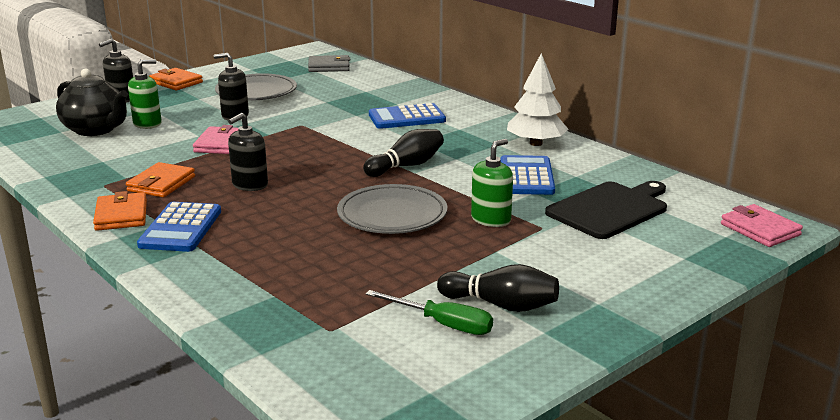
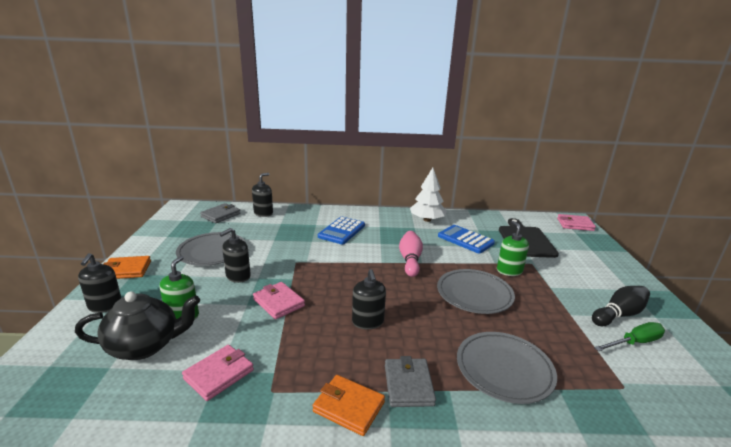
camera: 50 degrees left, 0 degrees up
orange wallet [126,162,195,197] -> none
blue calculator [137,202,221,252] -> grey wallet [385,356,436,407]
black bowling pin [363,129,444,177] -> pink bowling pin [399,231,423,277]
none -> pink wallet [182,345,254,401]
none -> black soap dispenser [252,173,273,217]
none -> grey plate [457,332,557,404]

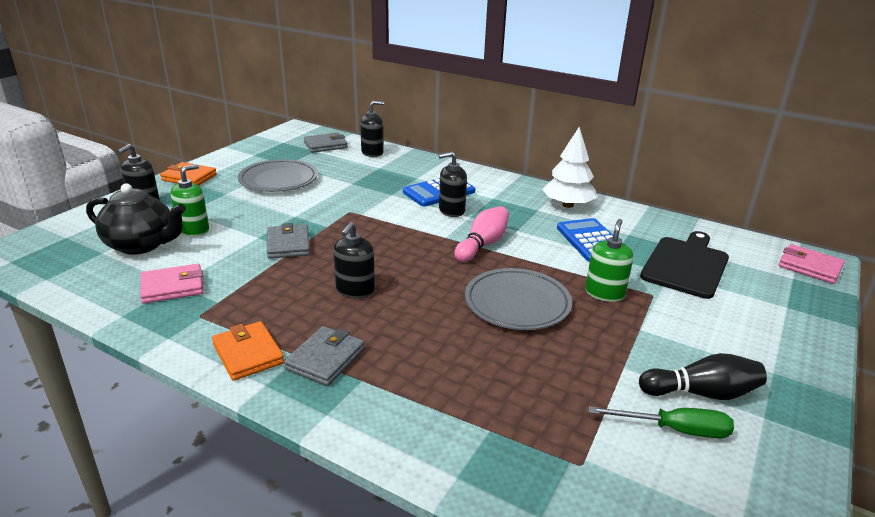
camera: 30 degrees right, 5 degrees up
black soap dispenser [219,228,251,283] -> black soap dispenser moved to [439,151,467,217]
pink wallet [253,282,305,319] -> grey wallet [267,223,310,259]
grey plate [457,332,557,404] -> none

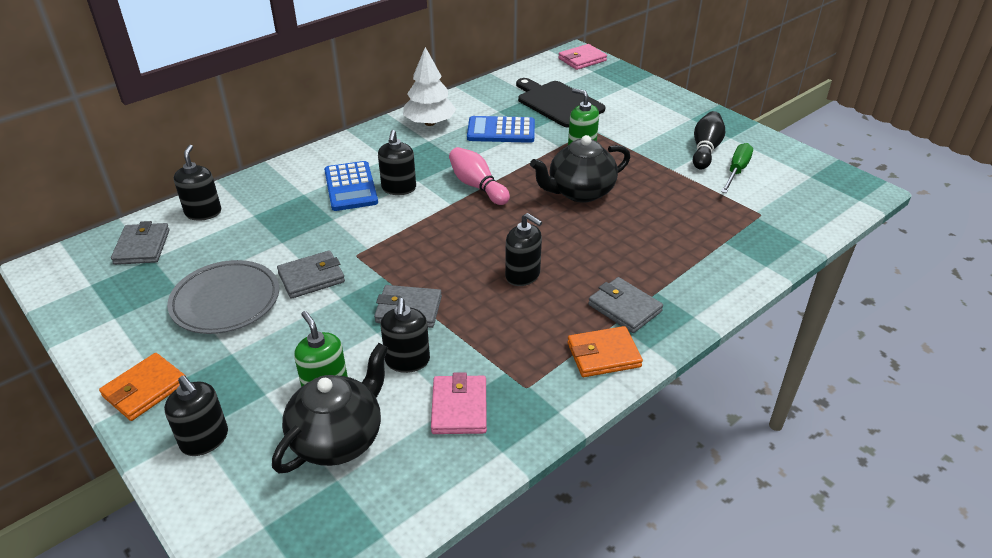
camera: 70 degrees left, 10 degrees up
grey plate [465,268,572,330] -> black teapot [530,135,630,203]
none -> grey wallet [277,250,345,299]
none -> black soap dispenser [380,298,430,373]

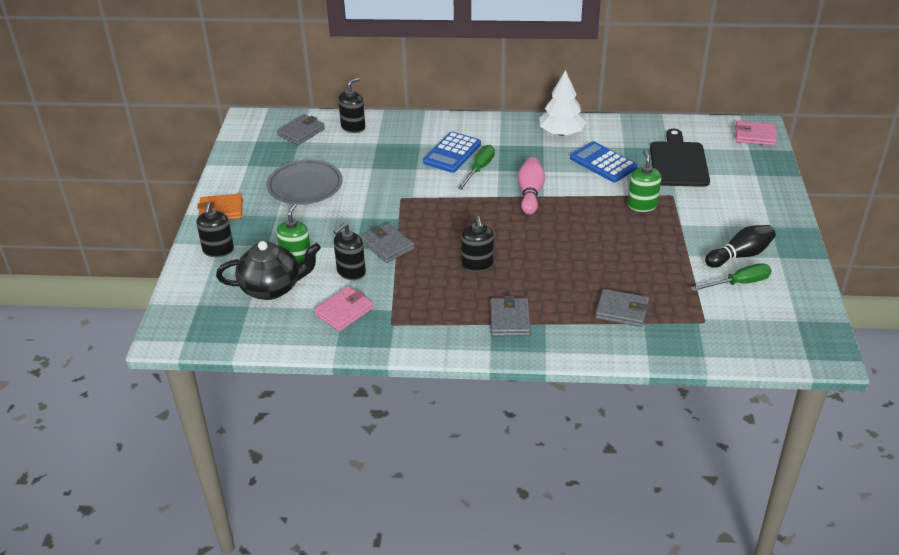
camera: 45 degrees right, 0 degrees up
grey wallet [277,250,345,299] -> grey wallet moved to [595,289,649,327]
black soap dispenser [378,130,416,195] -> green screwdriver [458,145,495,190]
black teapot [530,135,630,203] -> none
orange wallet [567,326,643,377] -> none

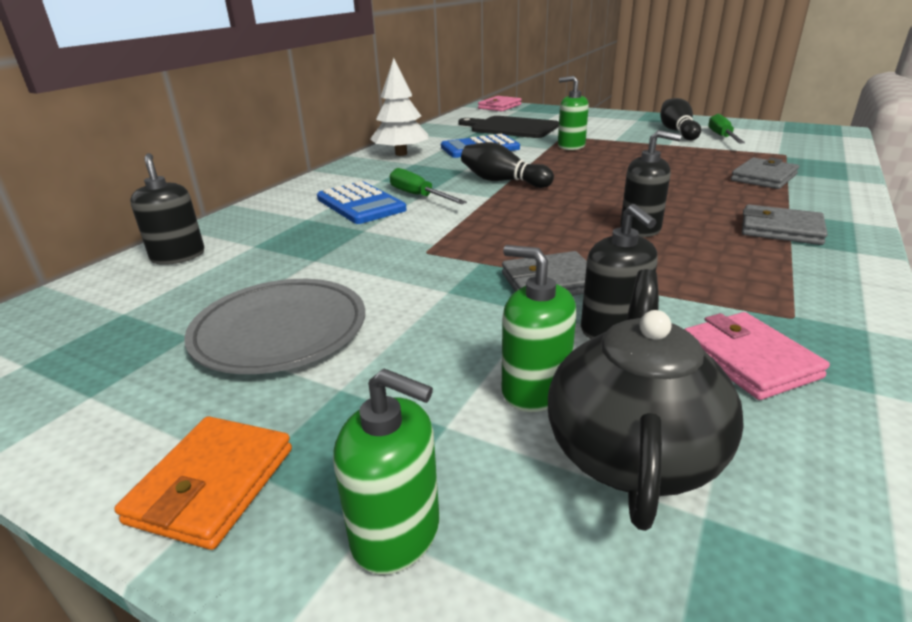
camera: 65 degrees left, 10 degrees down
black soap dispenser [197,203,234,257] -> green soap dispenser [333,368,439,575]
grey wallet [277,114,325,145] -> none
pink bowling pin [518,157,545,215] -> black bowling pin [461,142,554,188]

